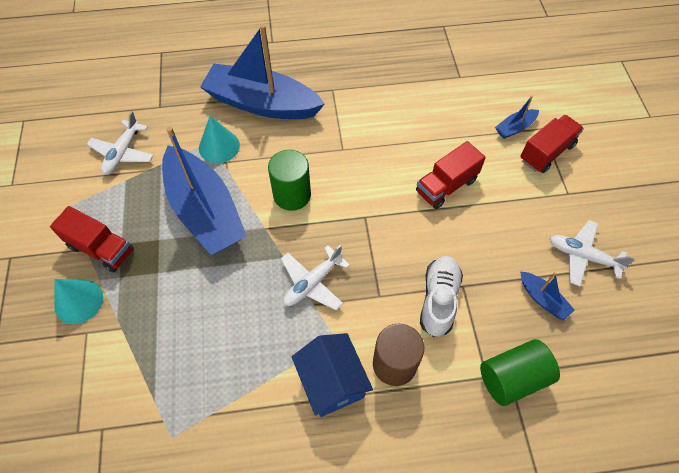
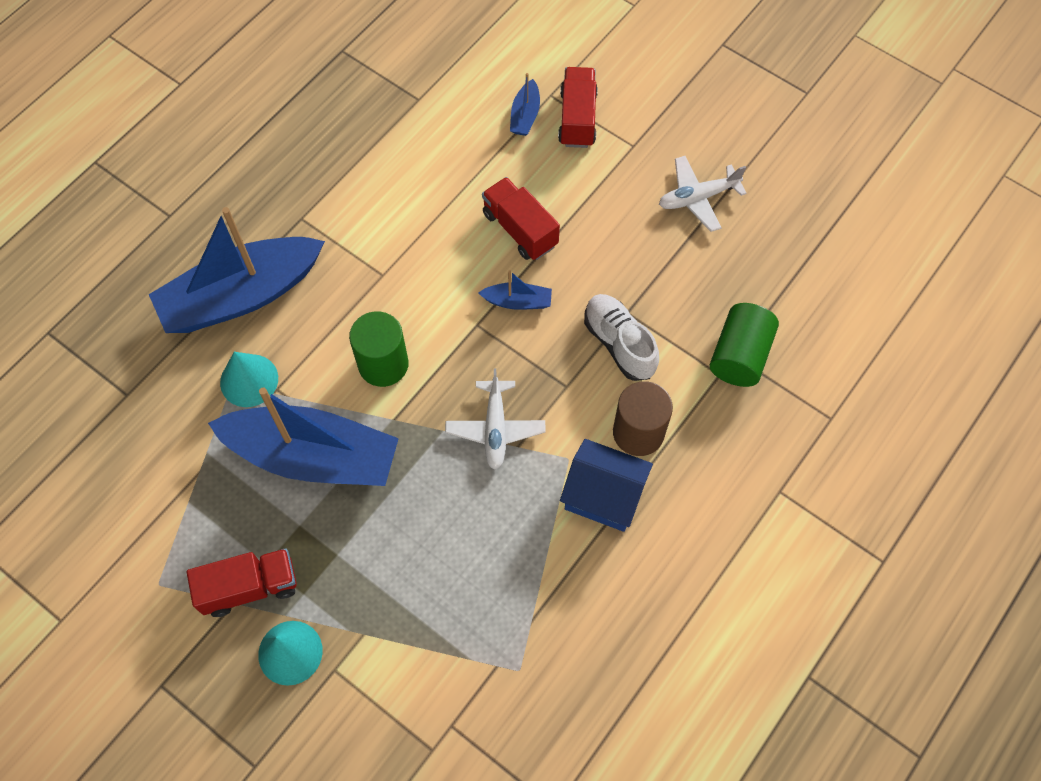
camera: 45 degrees left, 5 degrees up
white plane [87,111,154,175] -> none
red truck [416,141,486,209] -> red truck turned 135 degrees clockwise [482,177,560,260]
blue boat [520,272,575,320] -> blue boat moved to [478,270,552,310]

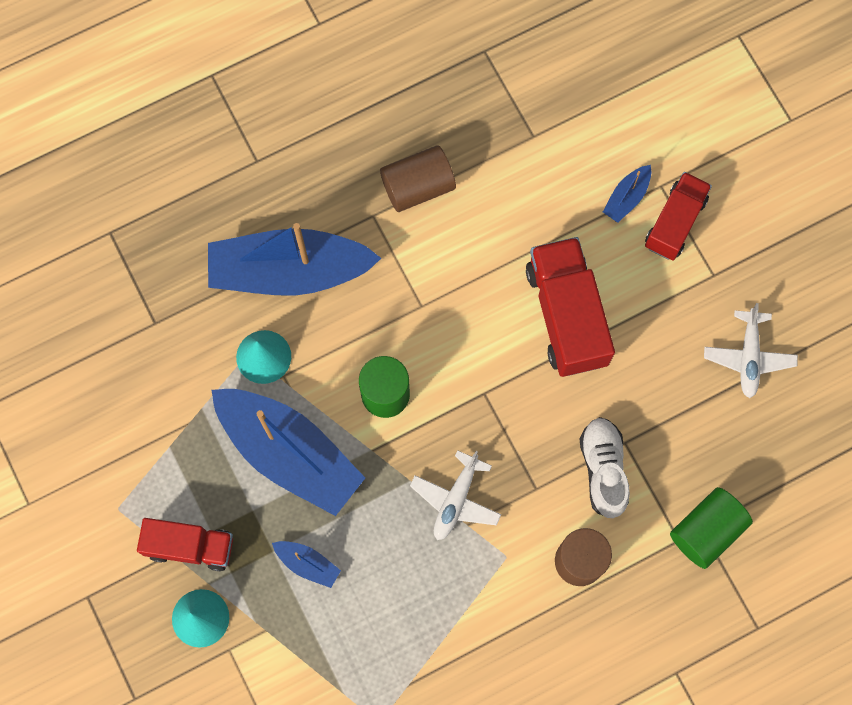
camera: 25 degrees right, 10 degrees up
blue boat [478,270,552,310] -> blue boat moved to [272,541,341,588]
red truck [482,177,560,260] -> red truck [526,237,615,377], size x1.53
blue house [560,439,653,532] -> none
white plane [659,156,747,232] -> white plane turned 90 degrees counterclockwise [704,303,798,398]
none -> brown cylinder [380,145,456,212]

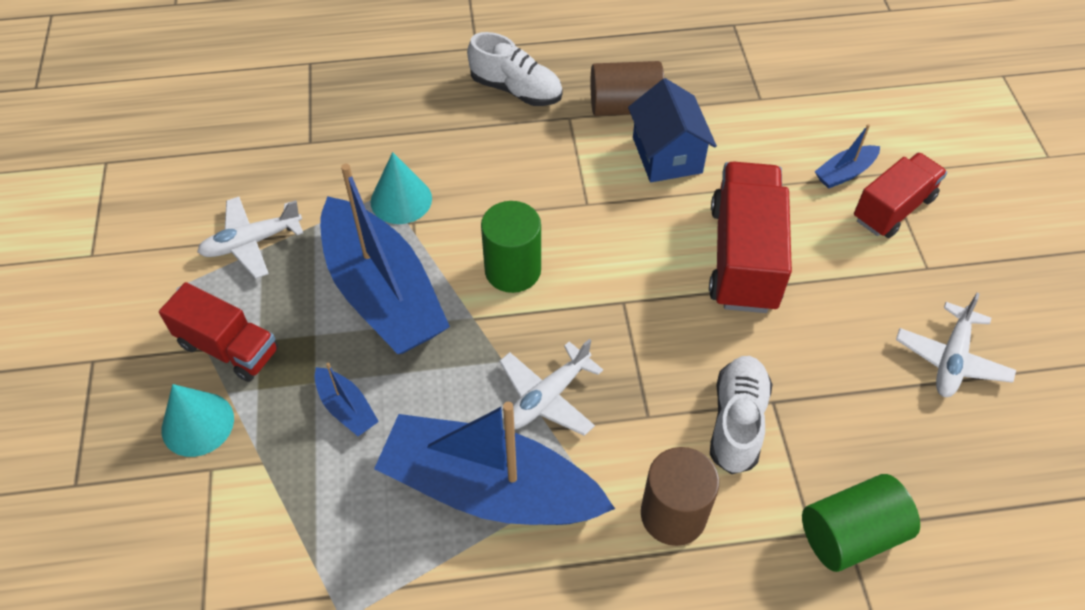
camera: 20 degrees right, 20 degrees down
blue boat [208,223,382,295] -> blue boat moved to [374,402,615,525]
none -> white plane [197,197,303,279]
none -> white shoe [467,32,563,106]
none -> blue house [628,78,717,182]

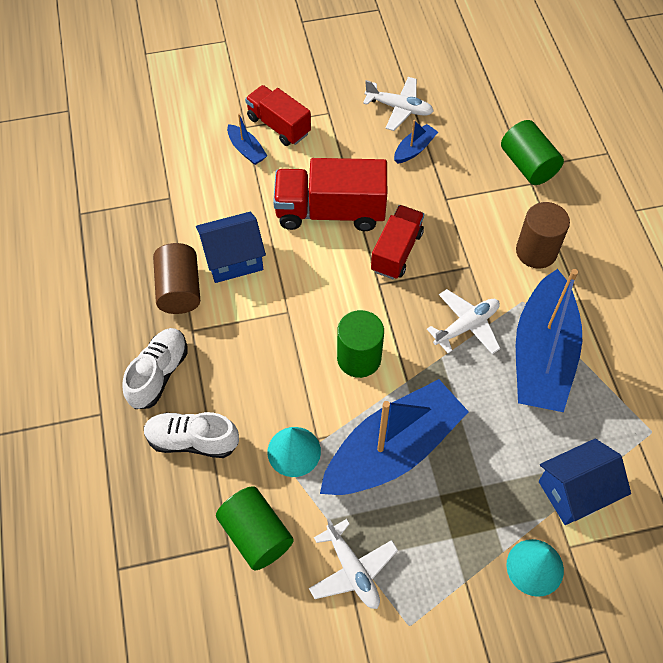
camera: 95 degrees left, 5 degrees up
red truck [159,282,278,382] -> red truck moved to [371,205,424,279]
blue boat [314,363,379,436] -> blue boat moved to [394,120,438,164]
white plane [499,339,603,436] -> white plane turned 75 degrees counterclockwise [427,289,501,354]
white shoe [710,356,773,474] -> white shoe moved to [144,412,239,458]
none -> green cylinder [216,486,294,571]
none -> blue house [539,439,631,525]

